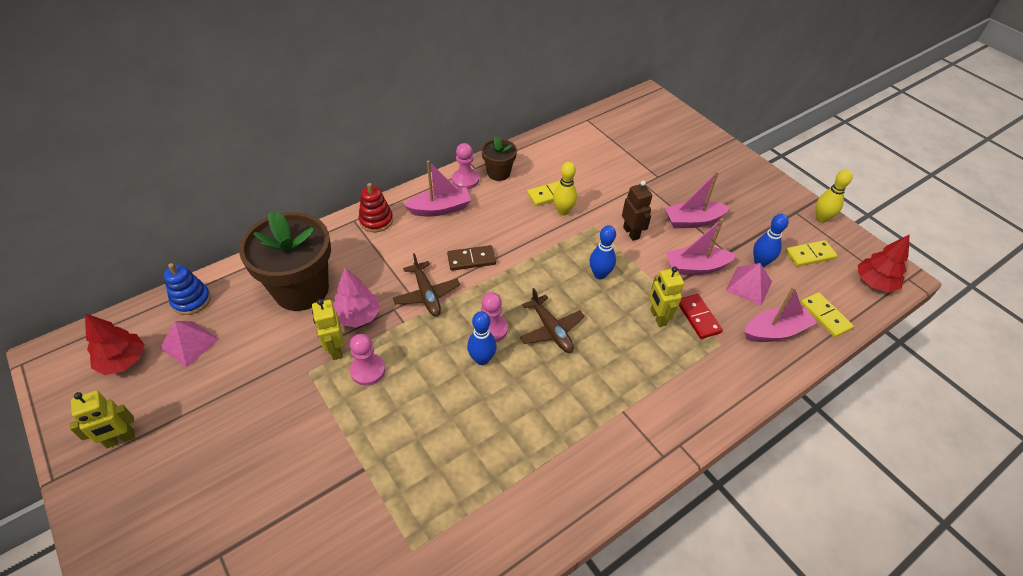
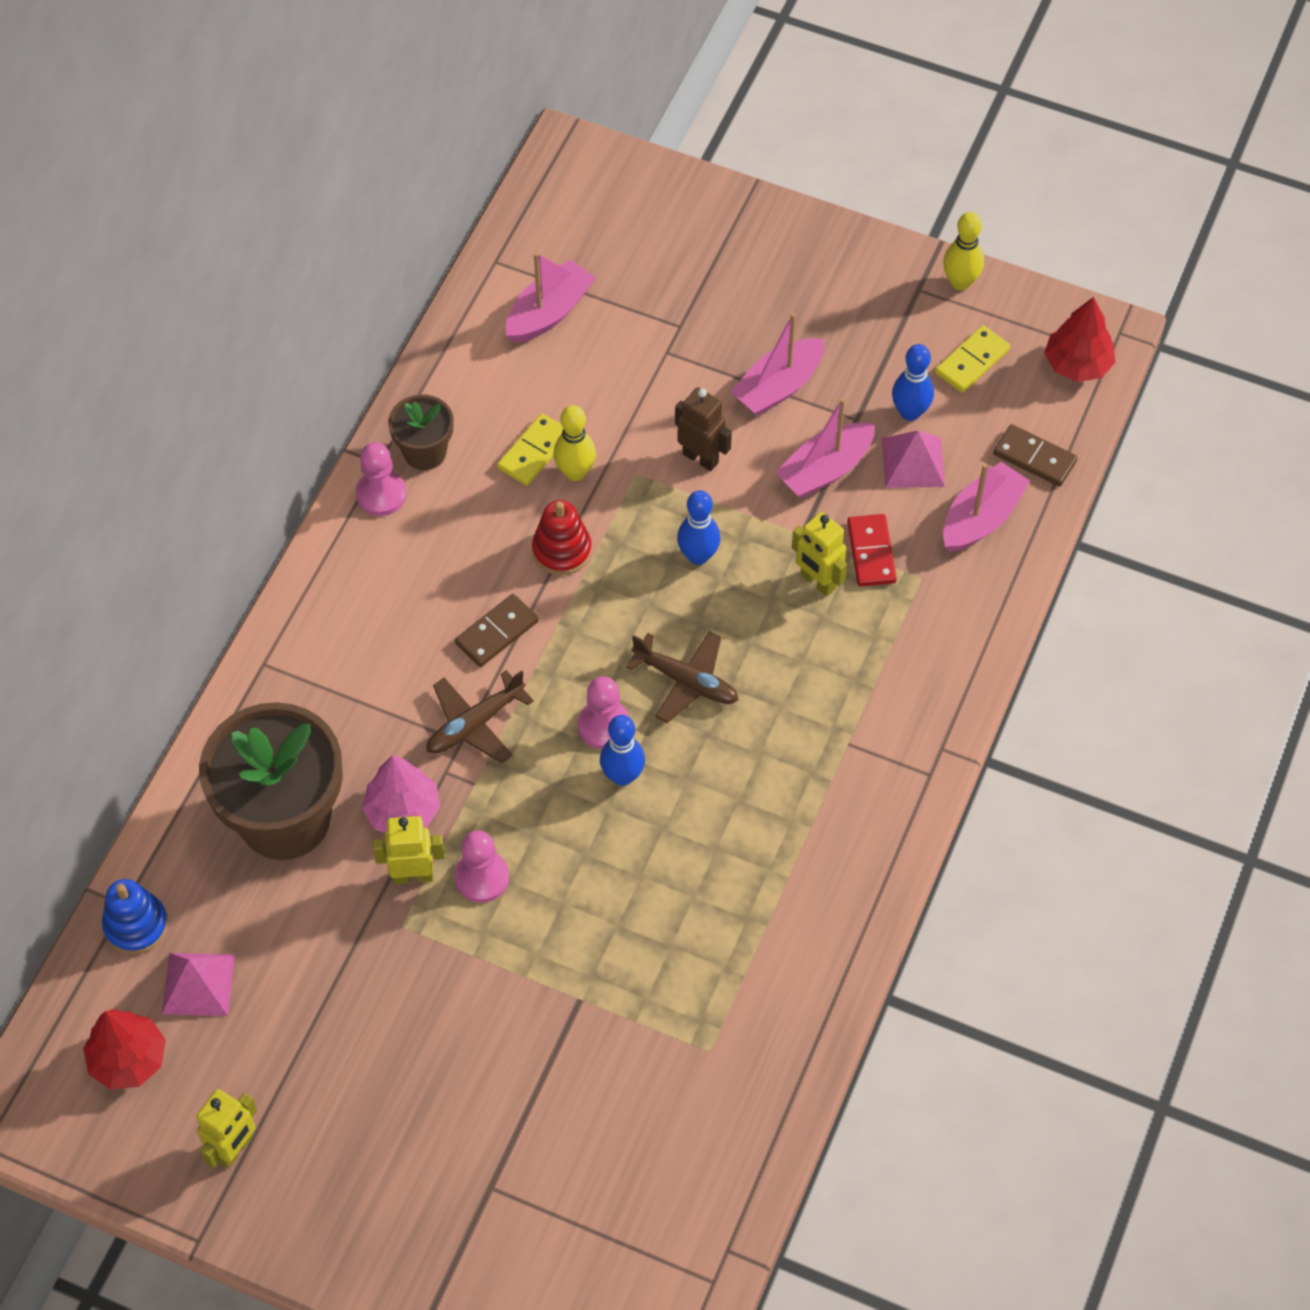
camera: 30 degrees left, 10 degrees up
yellow robot [312,299,344,360] -> yellow robot turned 135 degrees clockwise [373,816,445,884]
red stacking toy [359,183,393,232] -> red stacking toy moved to [532,500,592,575]
brown plane [393,253,460,316] -> brown plane turned 105 degrees clockwise [426,670,534,764]
pink boat [404,160,471,216] -> pink boat moved to [506,252,596,343]
red domino [679,294,723,339] -> red domino turned 45 degrees clockwise [847,514,897,586]
yellow domino [800,292,854,337] -> brown domino [993,424,1078,486]

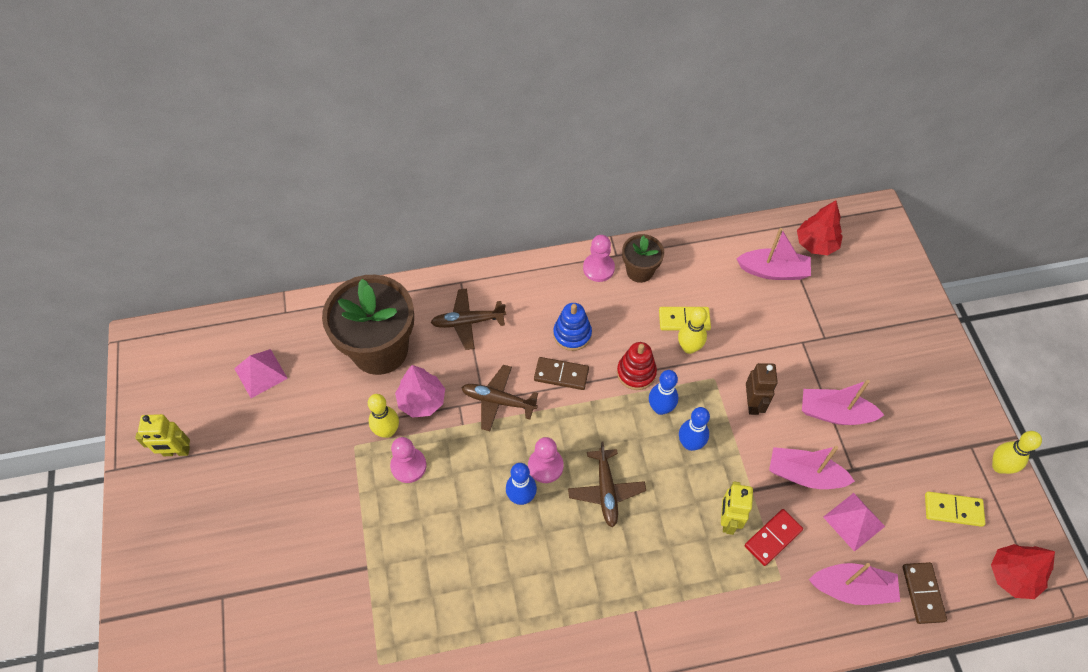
camera: 55 degrees right, 0 degrees up
red tree [83,1009,166,1090] -> red tree moved to [797,200,843,255]
blue stacking toy [102,879,168,955] -> blue stacking toy moved to [553,303,592,351]
yellow robot [373,816,445,884] -> yellow bowling pin [368,394,399,438]
blue bowling pin [892,344,934,421] -> blue bowling pin moved to [649,370,678,415]
none -> brown plane [431,288,506,350]

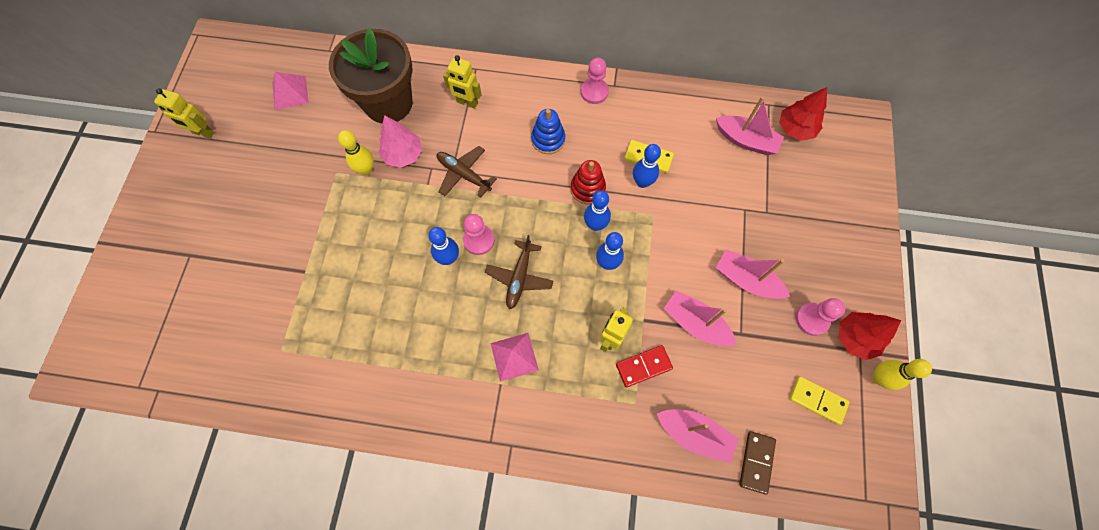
camera: 20 degrees right, 10 degrees up
pink pawn [390,437,426,483] -> pink pawn moved to [796,298,845,336]
brown plane [431,288,506,350] -> yellow robot [443,55,482,109]
brown domino [534,357,589,390] -> none
brown flower pot [622,234,664,283] -> none
yellow bowling pin [678,307,707,354] -> blue bowling pin [633,144,661,188]
brown robot [746,363,778,415] -> none
pink pyramid [823,493,885,552] -> pink pyramid moved to [490,333,539,382]
red tree [991,544,1055,599] -> red tree moved to [839,312,901,360]

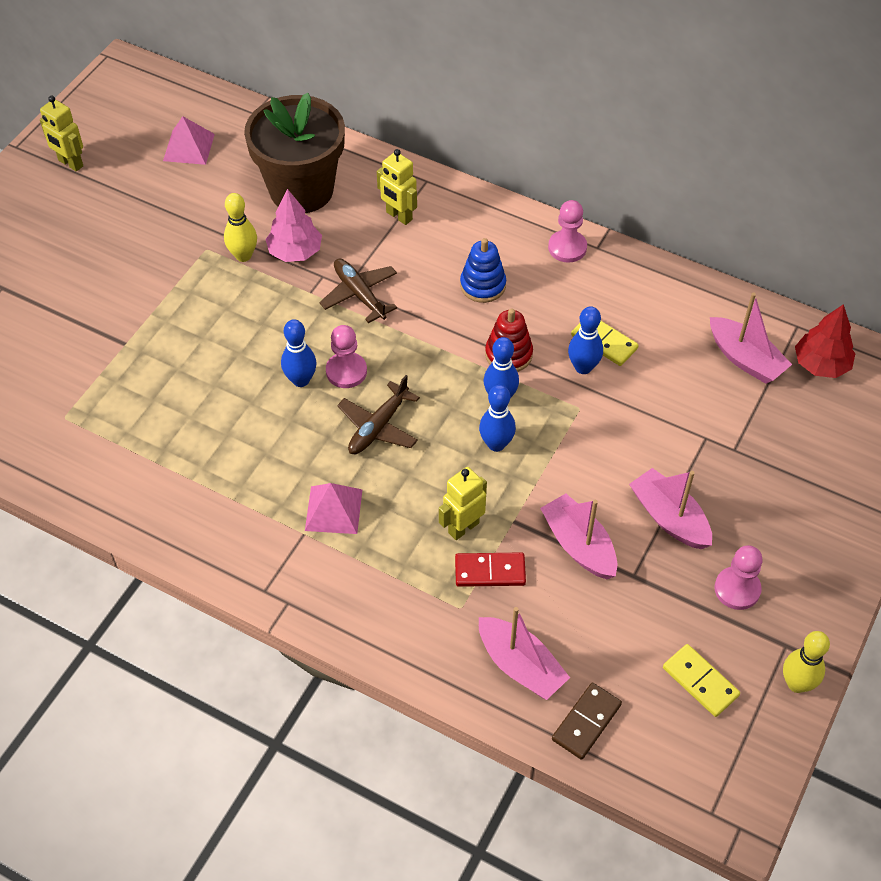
camera: 20 degrees right, 15 degrees down
red tree [839,312,901,360] -> none

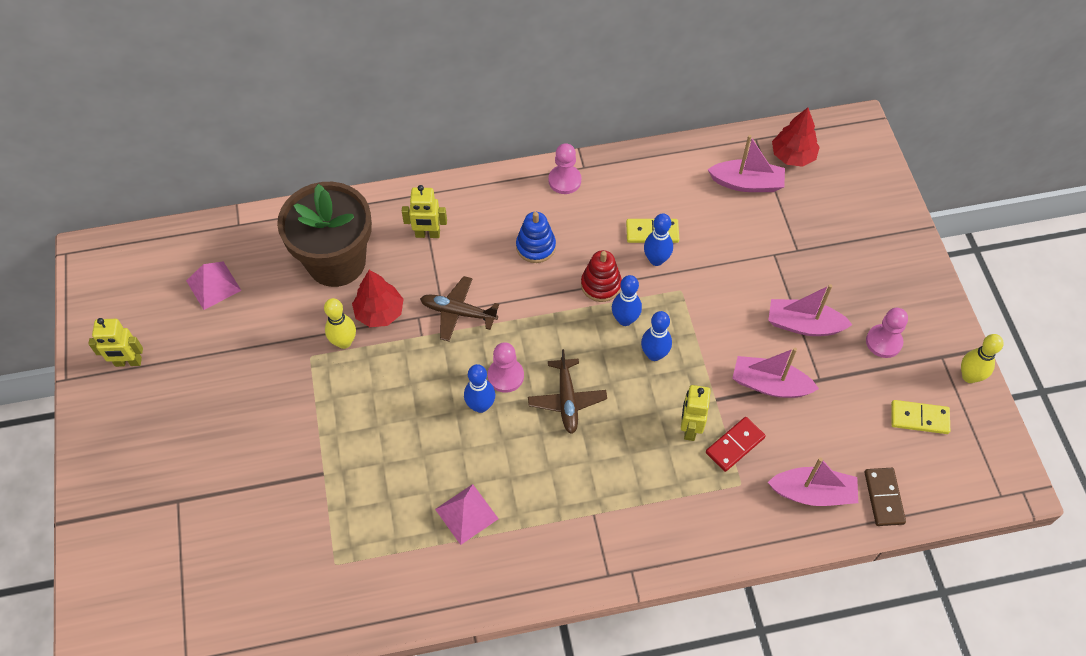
camera: 40 degrees left, 5 degrees up
pink tree [265,189,322,262] -> red tree [352,270,404,327]
pink pyramid [305,483,362,534] -> pink pyramid moved to [435,484,499,545]

